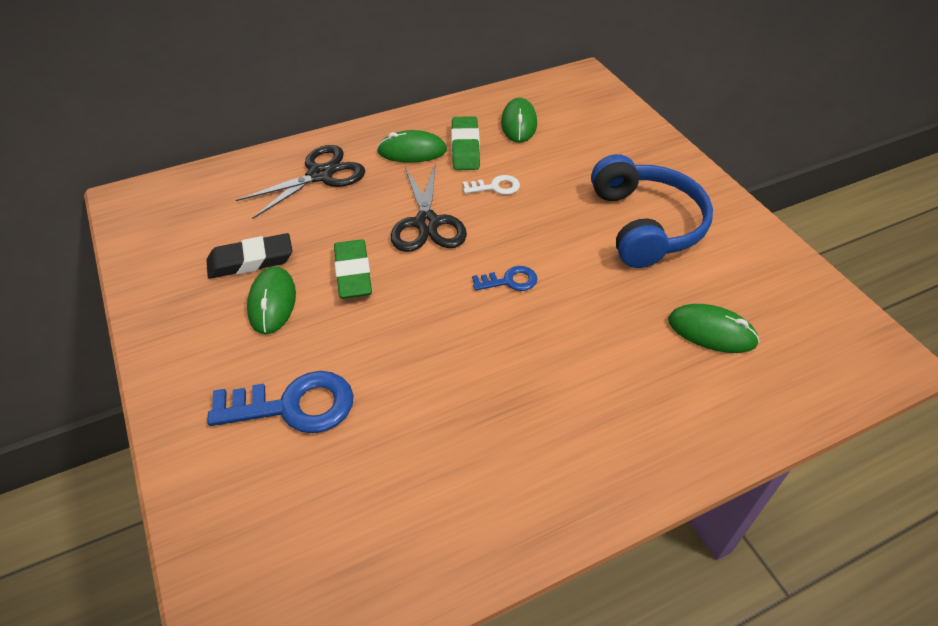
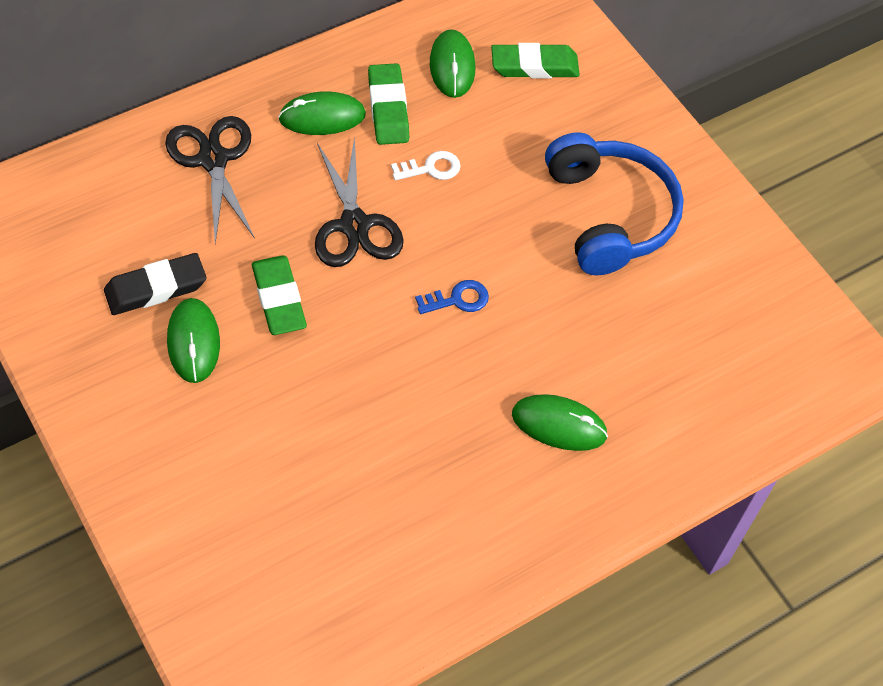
camera: 10 degrees left, 10 degrees up
blue key [207,371,354,433] -> none
black scissors [236,145,365,219] -> black scissors turned 60 degrees counterclockwise [165,116,255,244]
green mouse [668,304,760,353] -> green mouse moved to [512,394,608,451]
none -> green eraser [491,43,580,79]

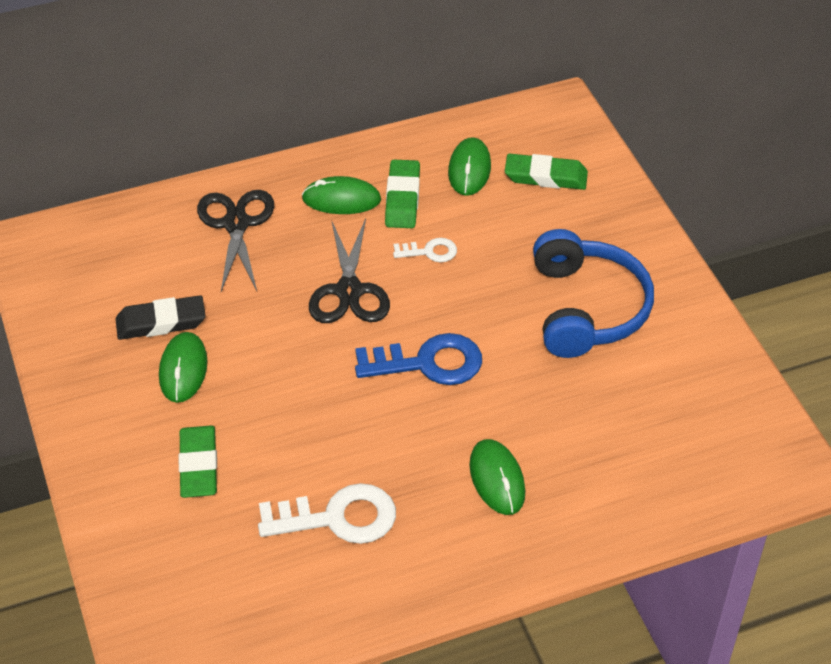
camera: 15 degrees right, 10 degrees down
green eraser [252,255,307,335] -> green eraser moved to [179,425,217,498]
blue key [415,280,489,314] -> blue key [355,333,482,385], size x1.87
green mouse [512,394,608,451] -> green mouse turned 45 degrees clockwise [470,439,525,515]
none -> white key [258,483,396,544]

